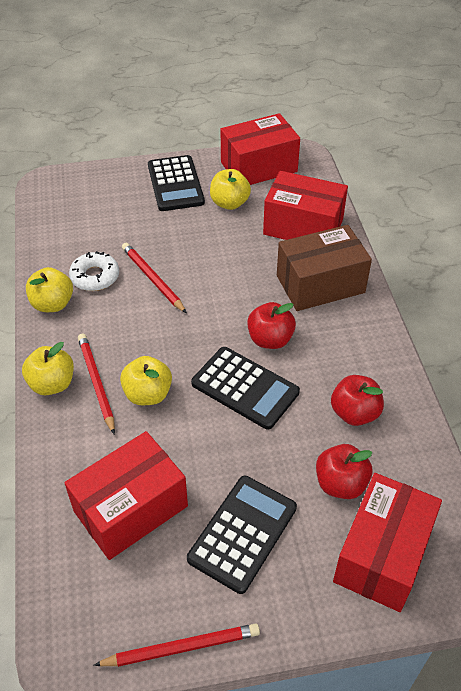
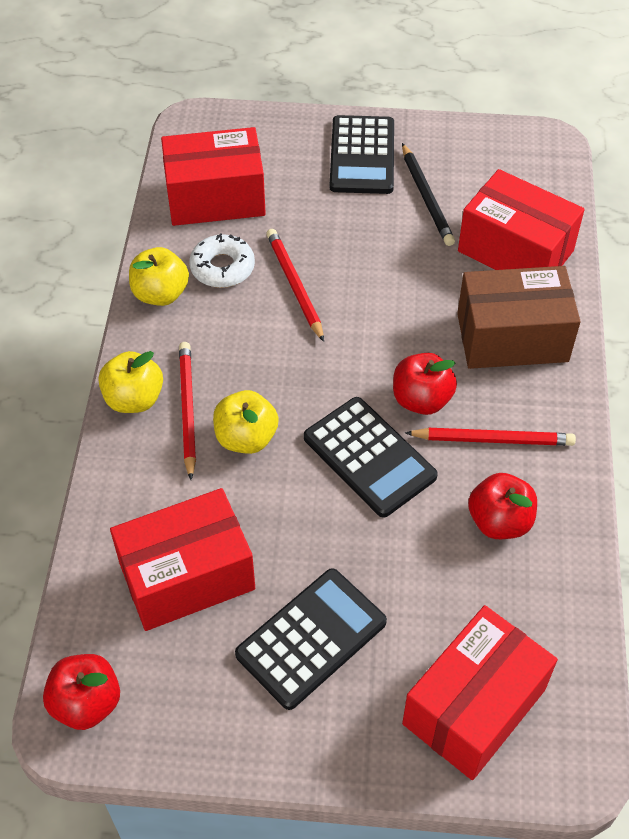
camera: 15 degrees right, 5 degrees up
red pencil [93,623,260,667] -> red pencil moved to [405,428,576,446]
yellow apple [210,169,251,210] -> black pencil [402,143,455,246]
red box [221,113,300,185] -> red box moved to [161,127,266,226]
red apple [316,444,373,499] -> red apple moved to [43,654,120,730]

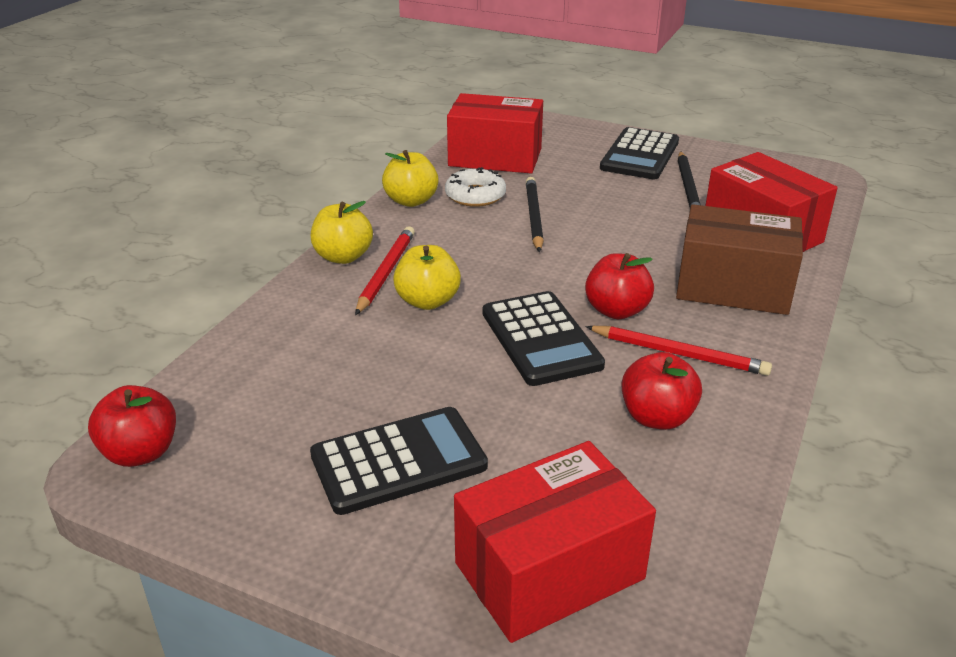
camera: 20 degrees right, 20 degrees down
red box [110,488,255,631] -> none
red pencil [266,229,324,342] -> black pencil [526,177,544,252]

